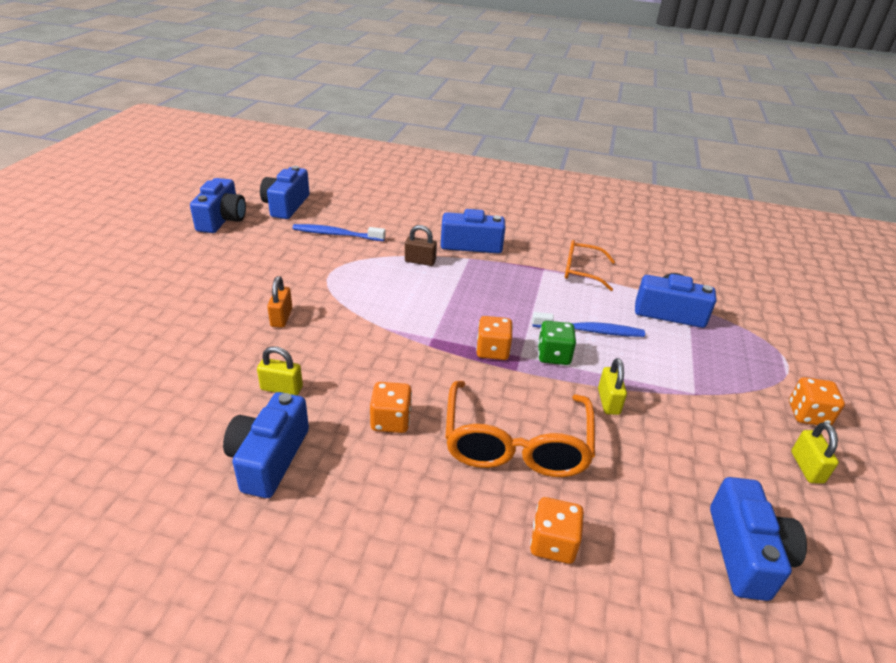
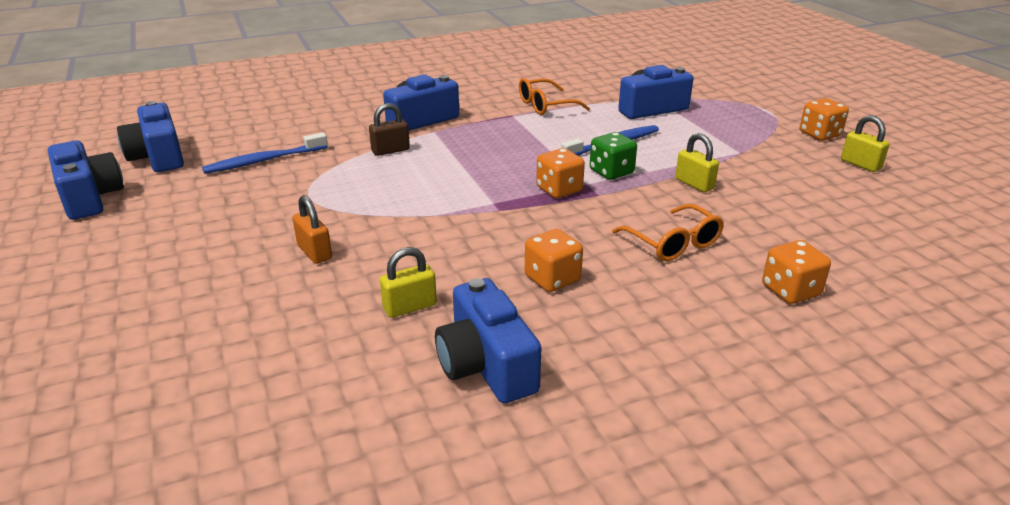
camera: 35 degrees left, 5 degrees down
orange glasses [445,381,595,477] -> orange glasses [612,204,724,261], size x0.58
blue camera [710,477,807,601] -> none

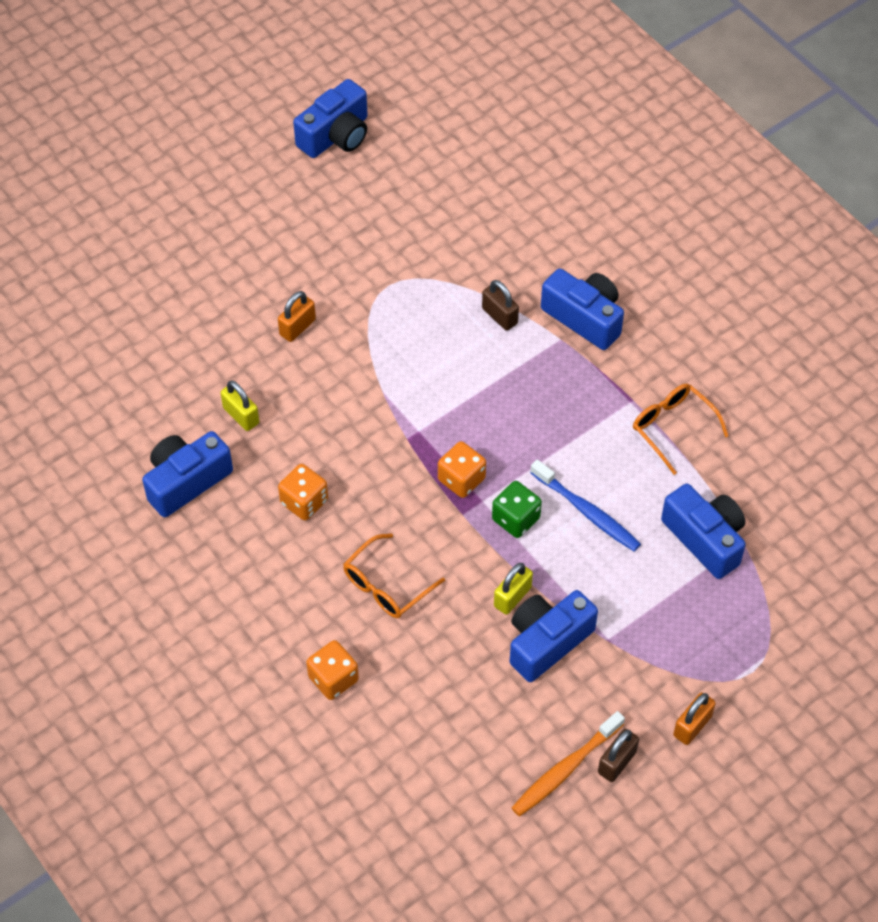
camera: 75 degrees right, 25 degrees up
blue camera [117,101,184,172] -> blue camera moved to [510,590,598,682]
blue toothbrush [202,132,328,174] -> none
orange dice [800,98,849,141] -> orange padlock [673,692,716,745]
yellow padlock [841,115,890,172] -> brown padlock [598,729,639,782]
none -> orange toothbrush [512,711,625,816]

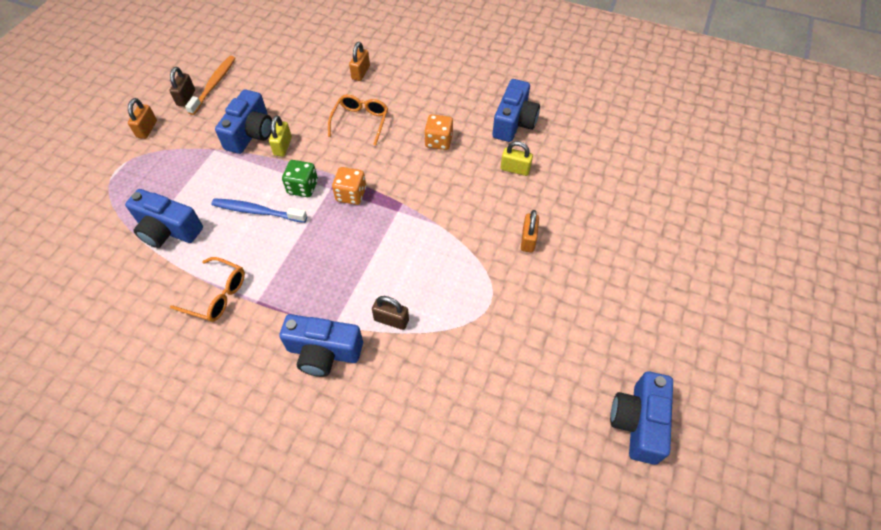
camera: 150 degrees right, 0 degrees up
orange dice [306,640,359,700] -> orange padlock [349,42,370,81]

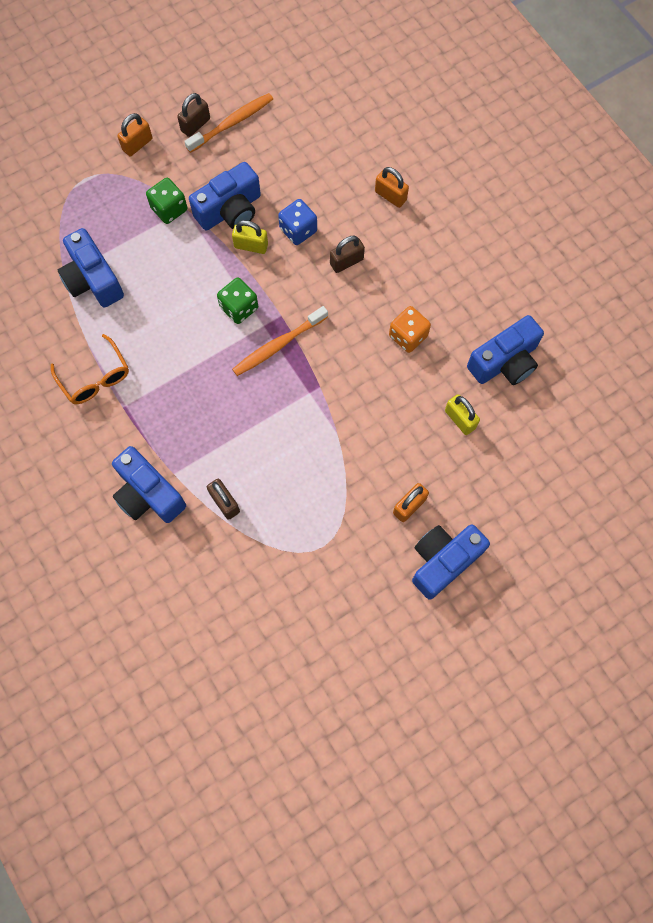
camera: 35 degrees right, 15 degrees up
blue toothbrush [211,198,307,223] -> none
yellow padlock [269,115,292,156] -> yellow padlock turned 60 degrees clockwise [232,220,268,254]
orange glasses [328,94,388,146] -> brown padlock [330,236,365,273]
orange dice [332,167,366,205] -> orange toothbrush [232,306,328,376]
orange padlock [349,42,370,81] -> orange padlock turned 75 degrees clockwise [375,167,409,208]
blue camera [610,371,673,465] -> blue camera moved to [412,524,490,600]
none -> green dice [146,178,187,224]
none -> blue dice [278,199,317,245]

